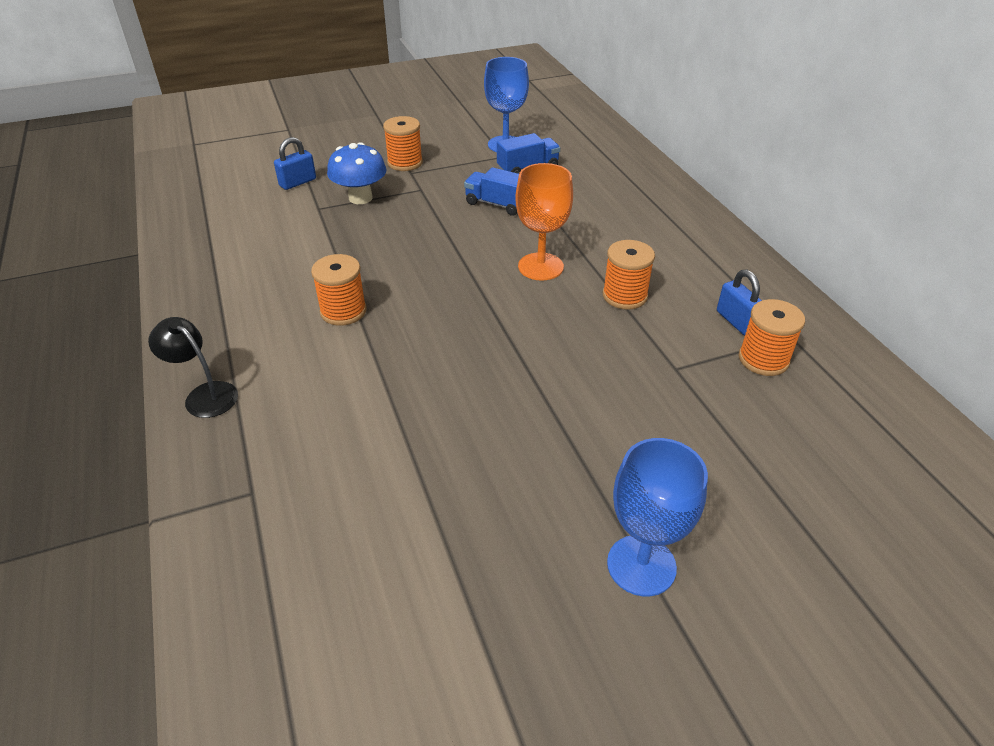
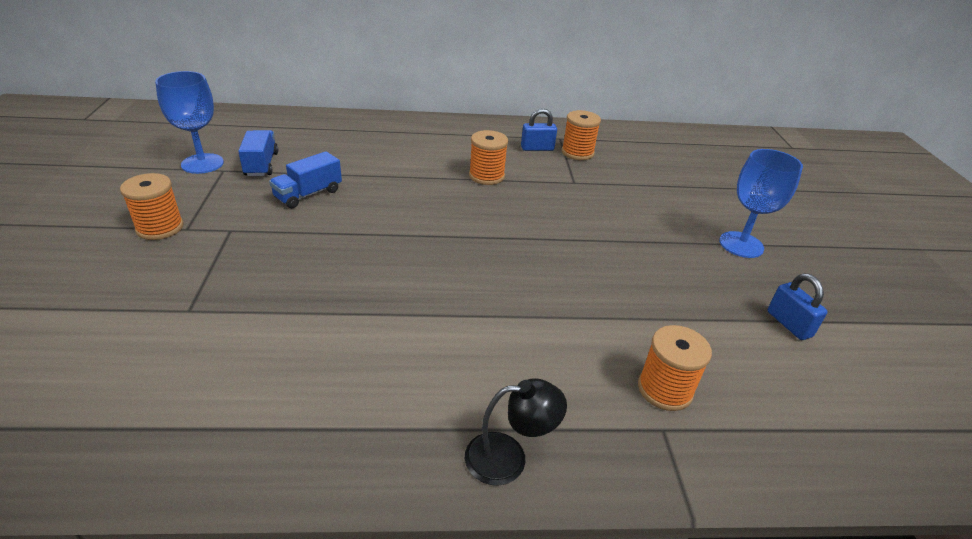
camera: 75 degrees left, 5 degrees down
black lamp [148,317,238,418] -> black lamp turned 150 degrees counterclockwise [465,378,567,486]
blue padlock [274,137,316,190] -> blue padlock moved to [768,273,828,340]
orange spool [311,254,367,326] -> orange spool moved to [638,325,712,411]
blue mushroom [327,142,387,204] -> none
orange goblet [515,163,573,281] -> none

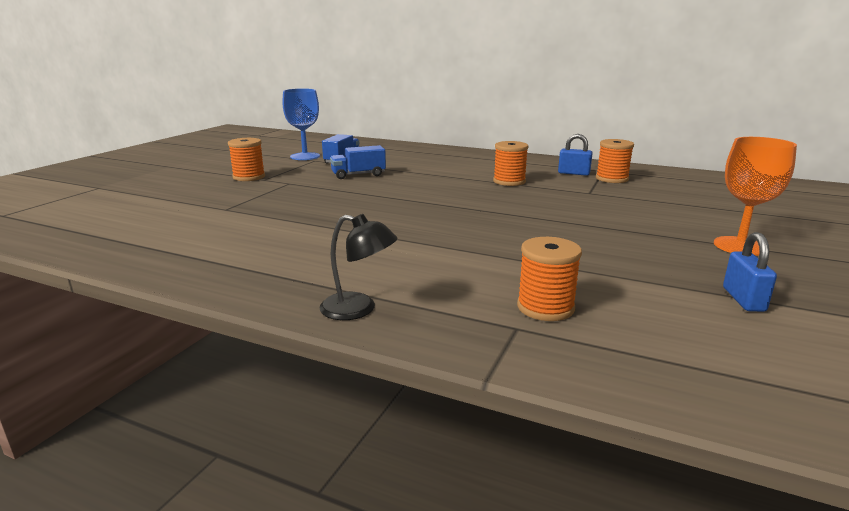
camera: 30 degrees right, 15 degrees down
blue goblet [719,149,803,258] -> orange goblet [714,137,797,256]

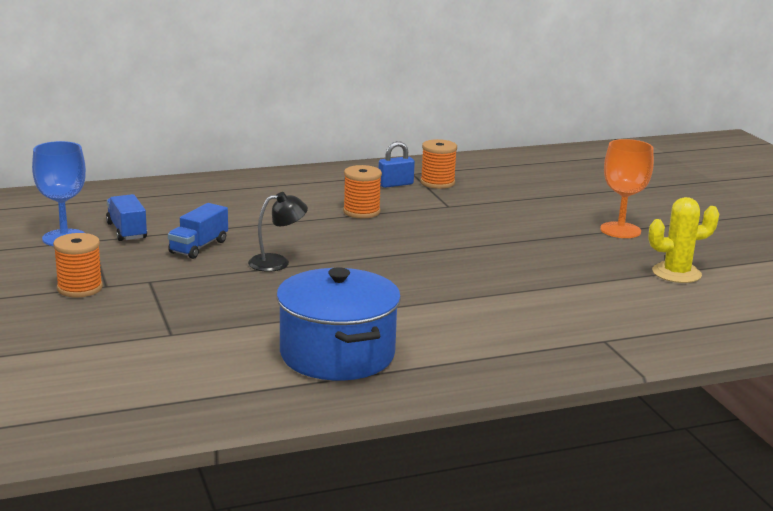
camera: 45 degrees left, 0 degrees up
black lamp [319,214,398,320] -> black lamp moved to [248,192,308,272]
orange spool [517,237,582,321] -> none
blue padlock [723,232,777,312] -> yellow cactus [648,197,719,283]
none -> blue pot [276,267,401,380]

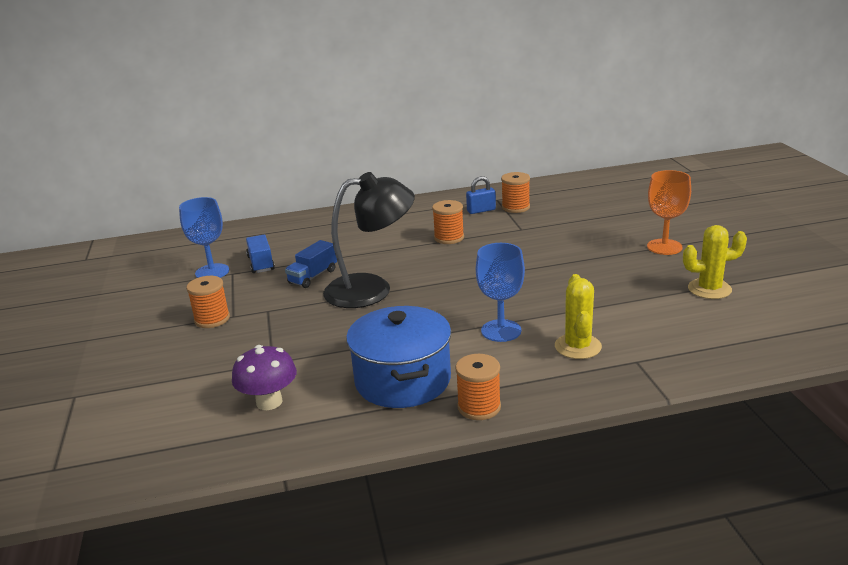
camera: 10 degrees right, 5 degrees up
black lamp [248,192,308,272] -> black lamp [323,172,415,308], size x2.04
none -> purple mushroom [232,345,297,410]
none -> orange spool [455,354,501,420]
none -> blue goblet [476,243,525,342]
none -> yellow cactus [555,274,602,359]

